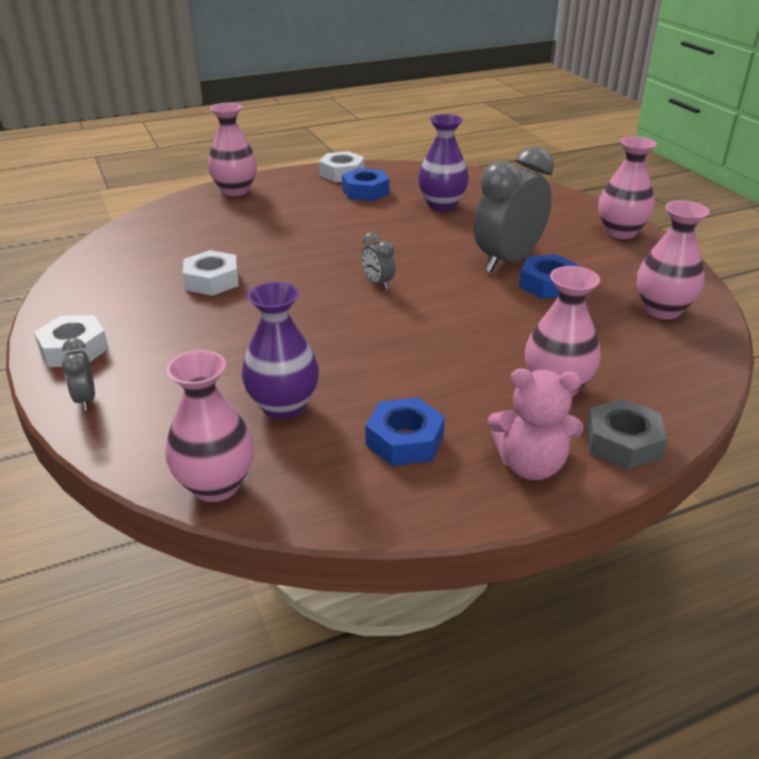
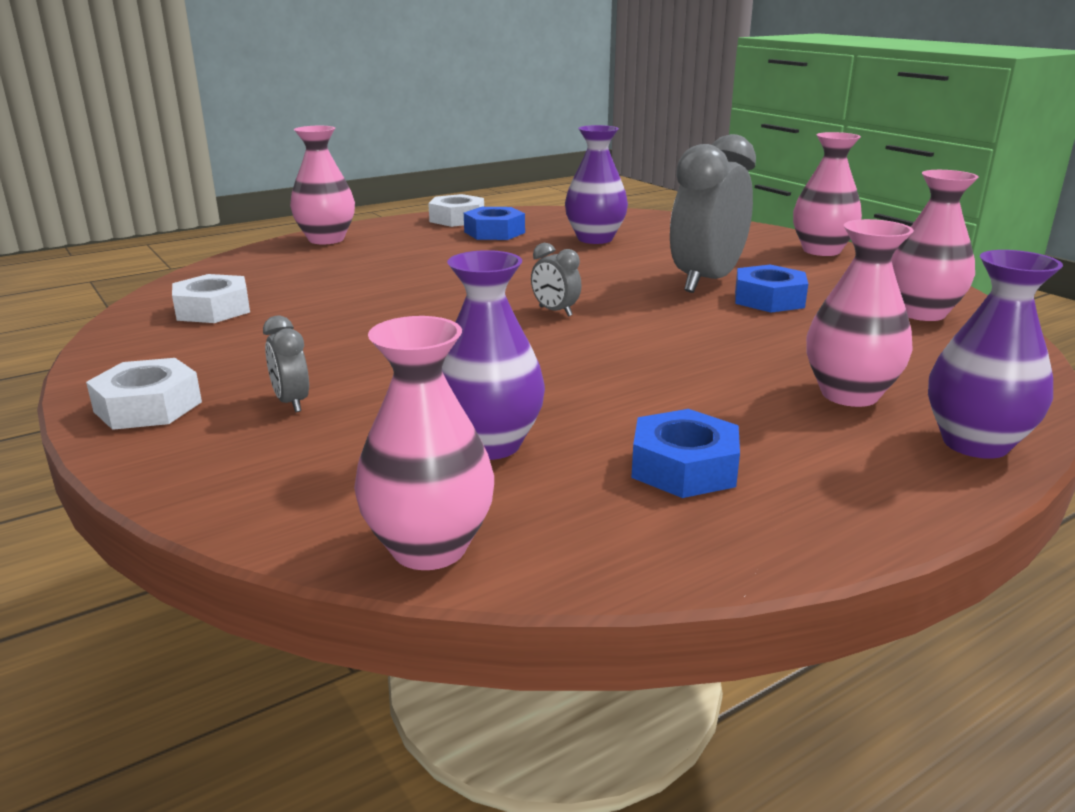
camera: 10 degrees left, 10 degrees down
grey clock [62,338,95,411] -> grey clock moved to [263,315,309,412]
white nut [183,250,239,296] -> white nut moved to [172,274,250,323]
pink teddy bear [488,368,583,480] -> none
grey nut [586,399,667,470] -> purple vase [928,250,1063,459]

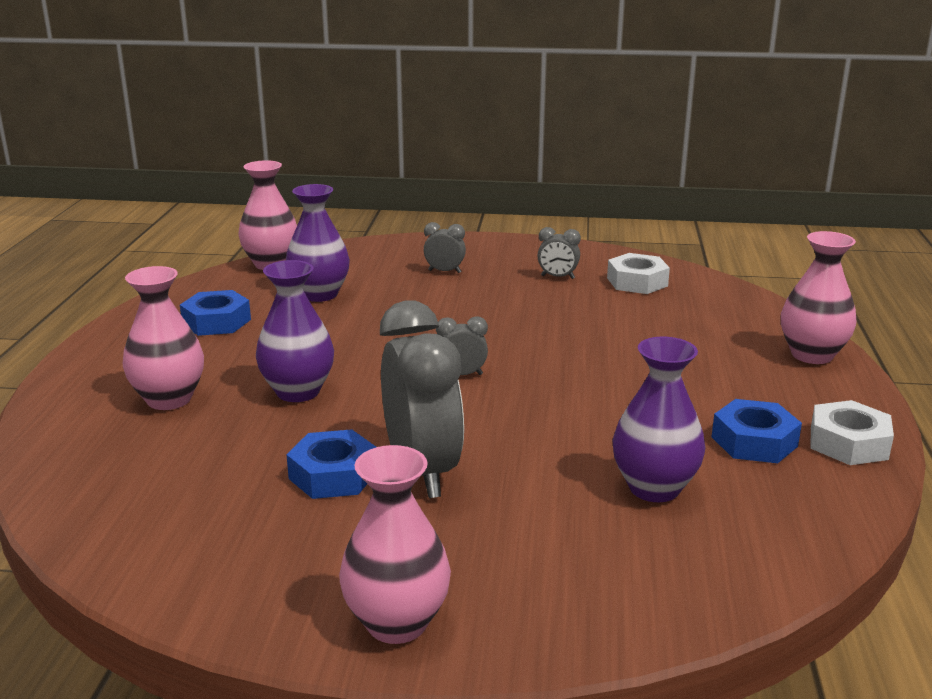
camera: 130 degrees right, 0 degrees up
white nut [86,358,202,430] -> none
pink vase [891,170,979,321] -> none
purple vase [928,250,1063,459] -> purple vase moved to [256,260,334,402]
none -> grey clock [537,227,581,279]

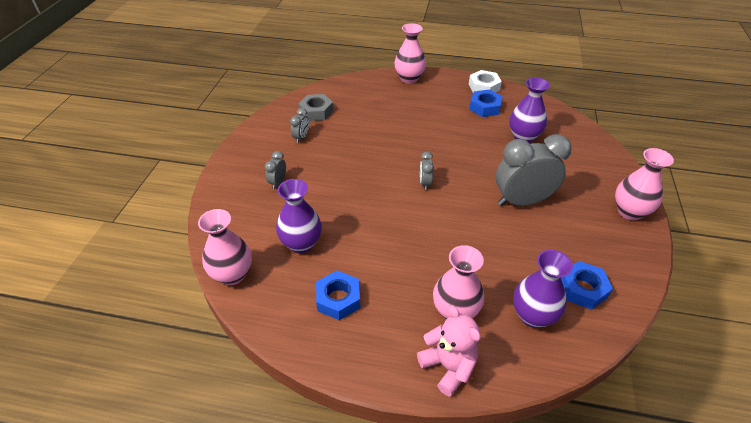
camera: 85 degrees left, 20 degrees up
purple vase [256,260,334,402] -> purple vase moved to [513,250,573,328]
blue nut [287,429,376,499] -> blue nut moved to [561,261,613,310]
white nut [607,253,670,294] -> grey nut [298,94,333,121]
none -> pink teddy bear [417,305,481,397]

